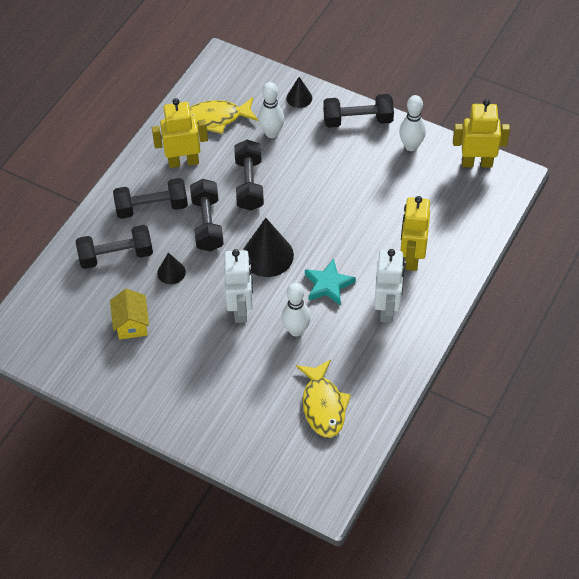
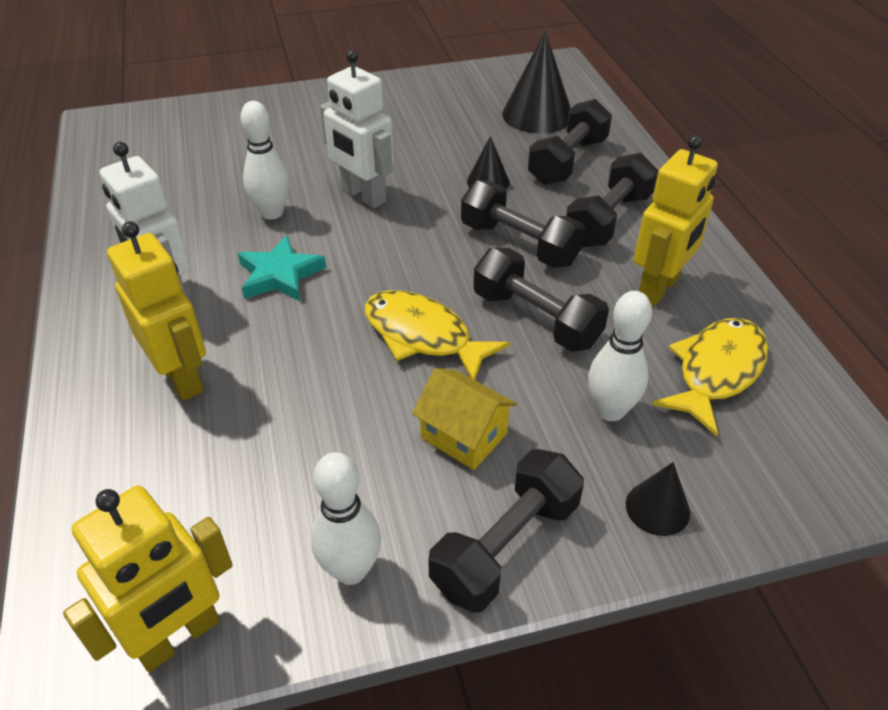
camera: 135 degrees right, 10 degrees down
yellow house [110,289,149,340] -> yellow house moved to [412,368,517,470]
black cone [243,218,294,277] -> black cone moved to [502,31,571,133]
yellow fish [296,360,351,437] -> yellow fish moved to [365,290,510,380]

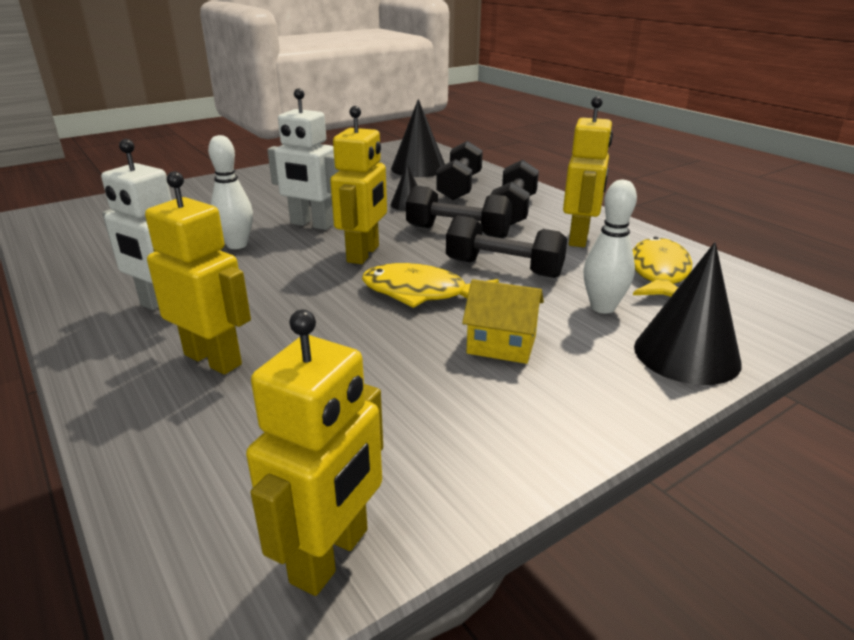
camera: 20 degrees left, 15 degrees down
turquoise star [238,235,326,301] -> none
white bowling pin [311,452,381,585] -> none
black dumbbell [428,449,584,613] -> none
black cone [626,462,690,536] -> black cone [634,242,742,385], size x1.84
none -> yellow robot [330,106,387,264]

